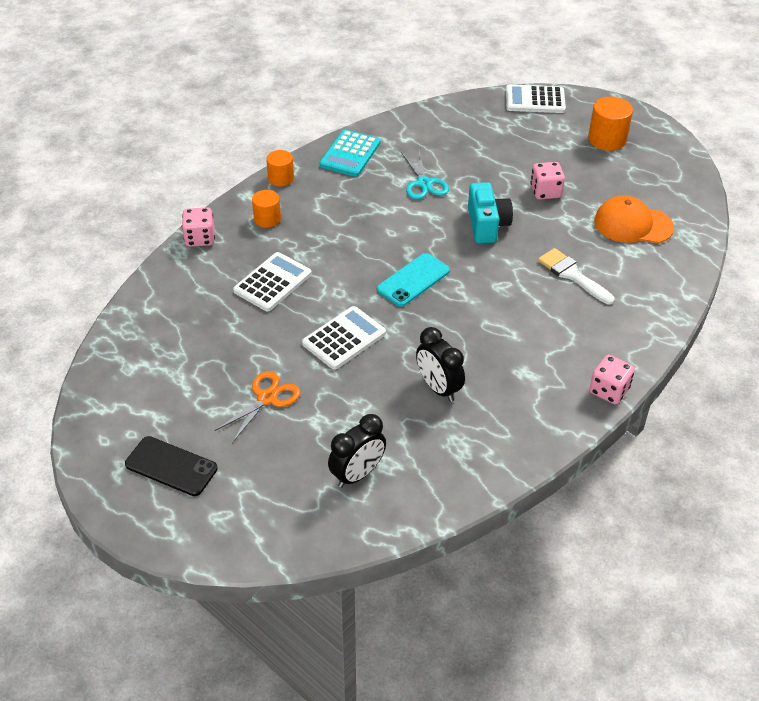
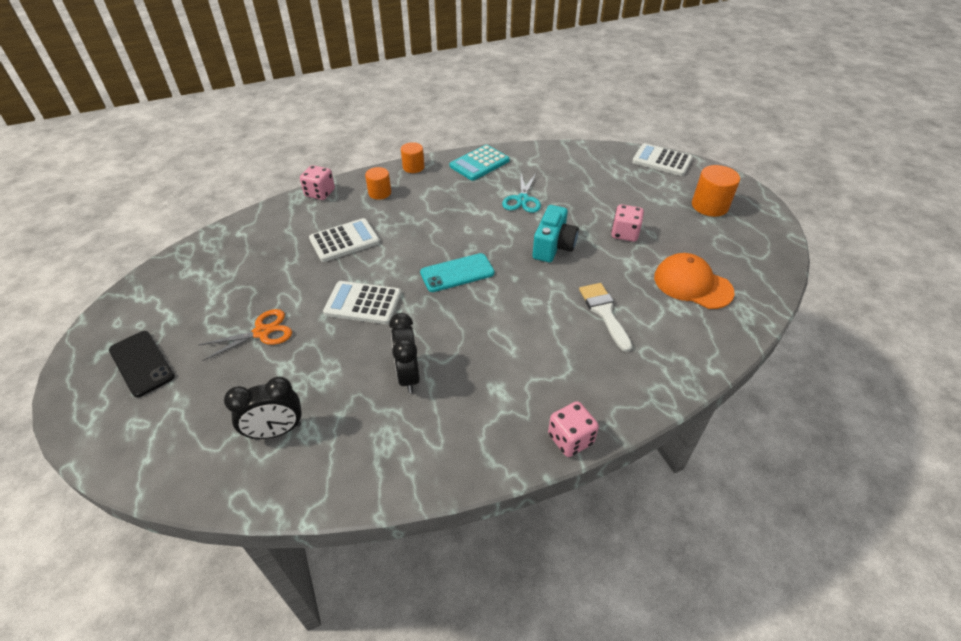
camera: 25 degrees right, 0 degrees up
white calculator [302,306,386,370] -> white calculator turned 150 degrees counterclockwise [323,281,401,324]

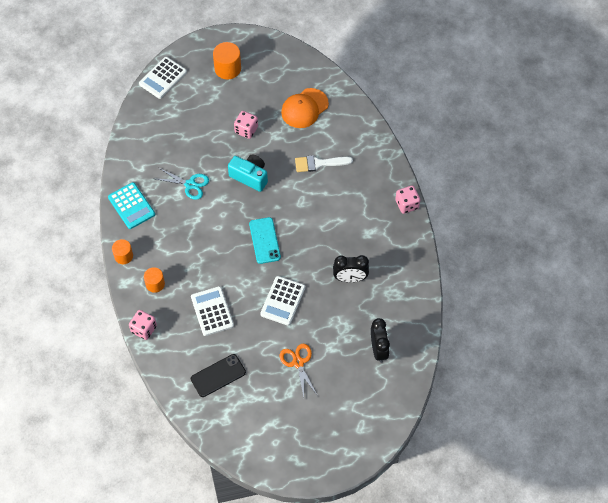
camera: 80 degrees left, 15 degrees up
black phone [109,331,175,397] -> black phone moved to [191,354,246,397]

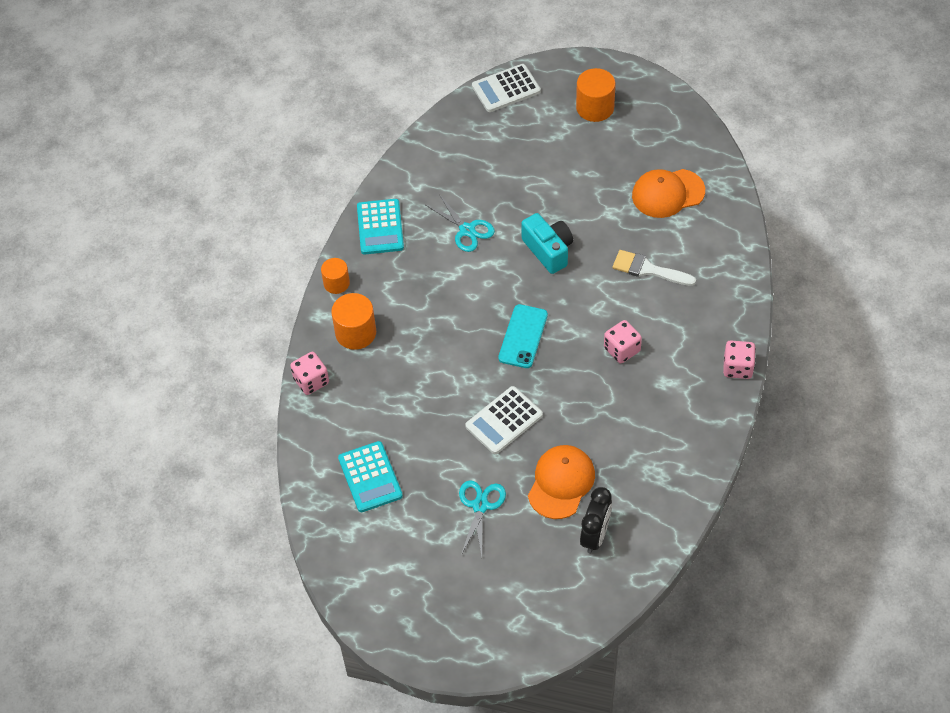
camera: 30 degrees right, 5 degrees down
orange cylinder [144,267,165,293] -> orange cylinder [331,293,376,350], size x1.54
white calculator [191,286,234,336] -> none
black phone [191,354,246,397] -> turquoise calculator [338,441,403,512]
pink dice [234,111,258,139] -> pink dice moved to [604,320,642,364]
orange scissors [280,344,318,397] -> turquoise scissors [459,480,506,557]
black clock [333,255,369,282] -> none
none -> orange cap [528,445,595,519]

